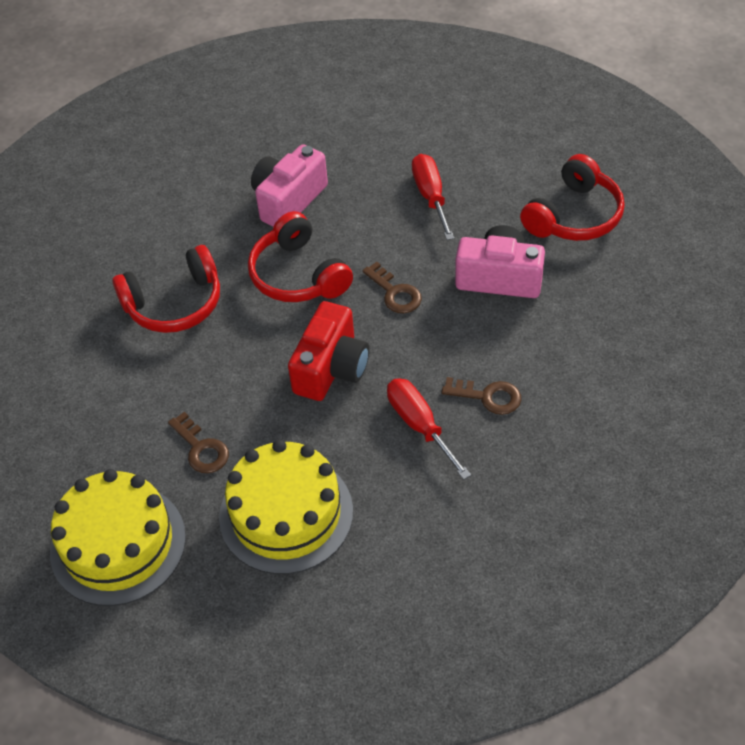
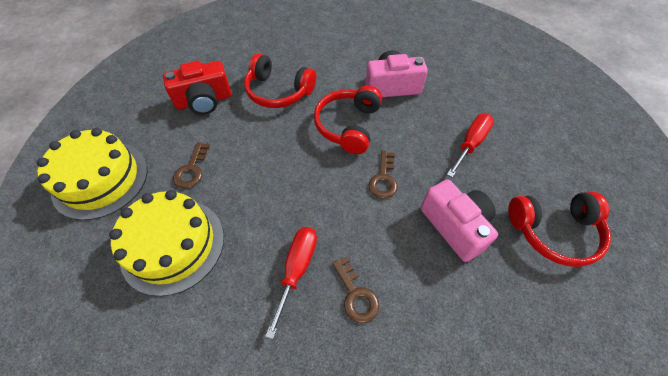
camera: 45 degrees right, 5 degrees up
red camera [288,301,369,401] -> red camera moved to [163,61,231,115]

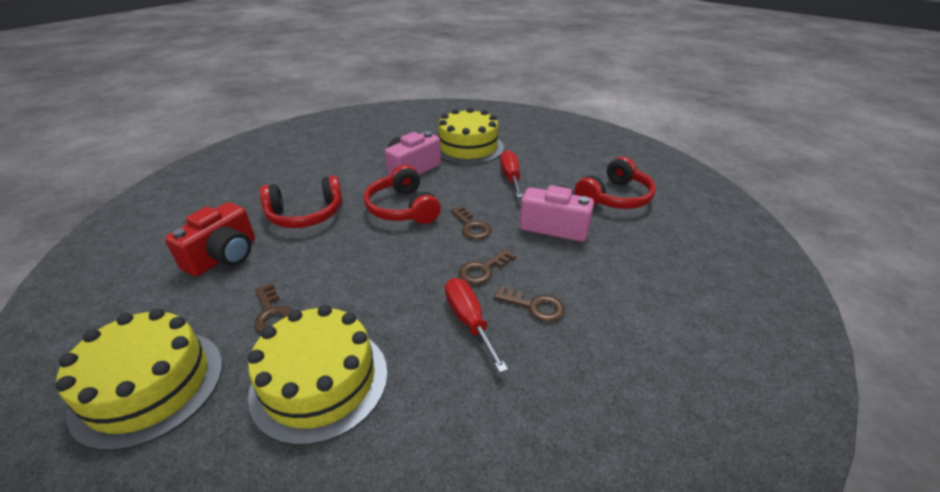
camera: 40 degrees left, 20 degrees down
none -> yellow cake [438,107,504,165]
none -> brown key [459,248,516,285]

